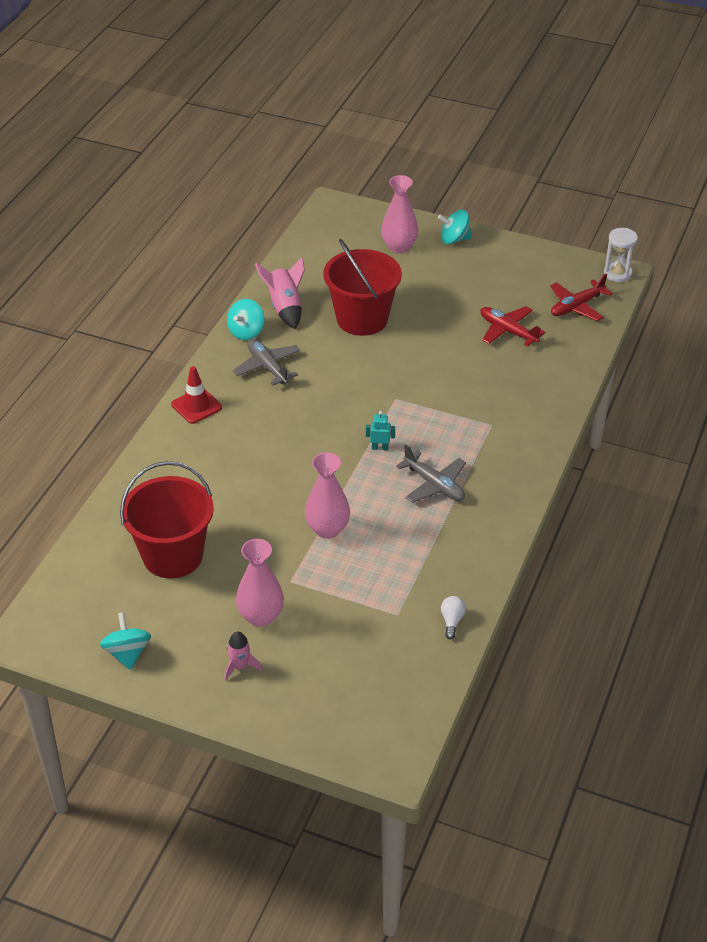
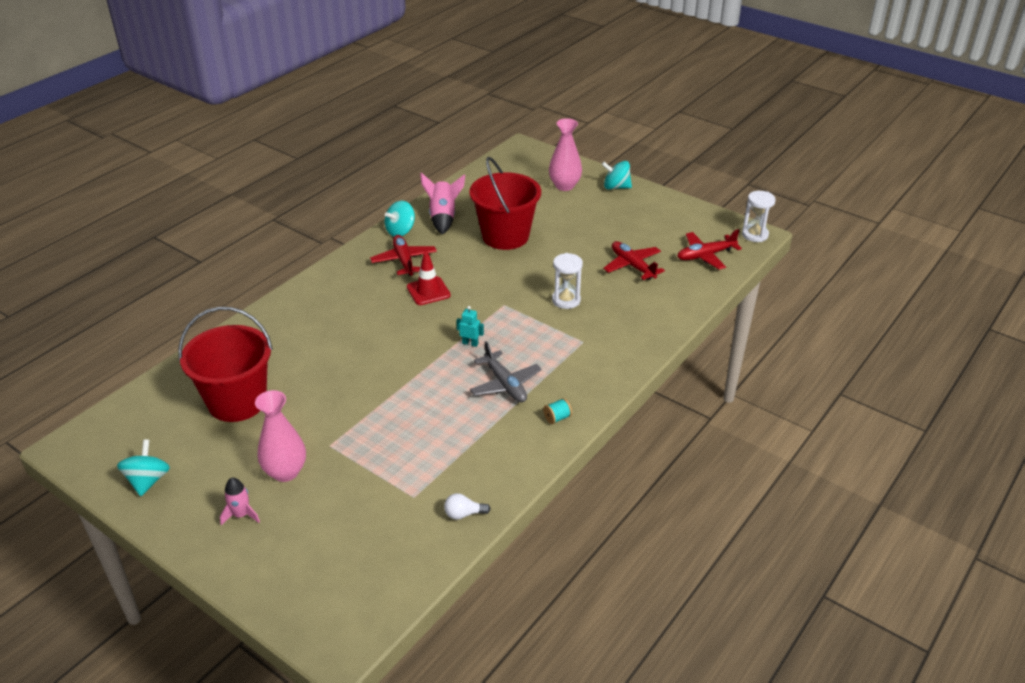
camera: 15 degrees right, 5 degrees down
red traffic cone [171,366,222,424] -> red traffic cone moved to [407,252,451,305]
grey plane [233,339,300,386] -> red plane [370,235,437,276]
pink vase [305,452,350,539] -> none
white light bulb [441,596,466,639] -> white light bulb turned 120 degrees counterclockwise [444,493,491,520]
none -> turquoise spool [543,398,572,424]
none -> white hourglass [552,253,583,309]

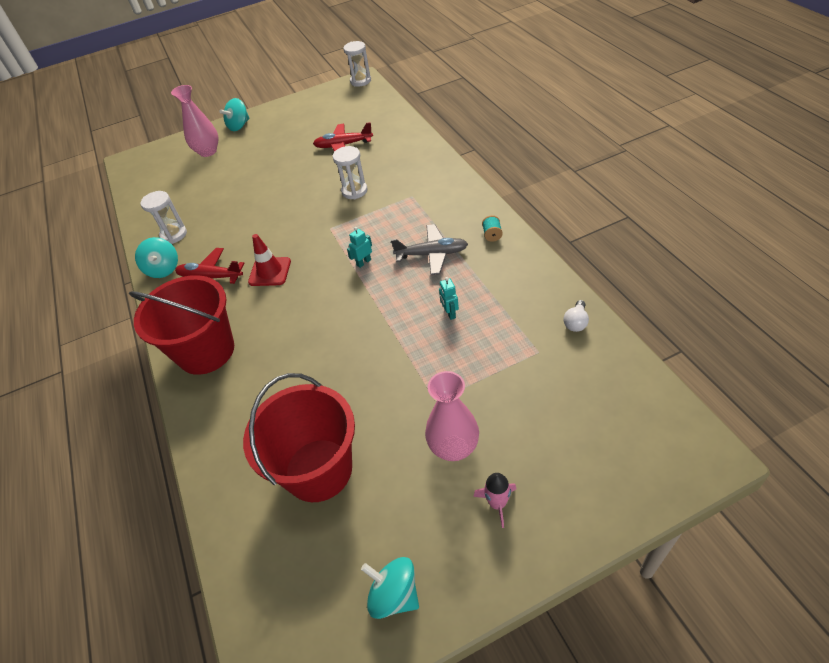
camera: 55 degrees left, 10 degrees up
pink rocket [420,172,465,235] -> white hourglass [141,191,187,244]
red bucket [469,157,541,250] -> red bucket moved to [129,275,234,375]
red plane [677,229,742,269] -> none
none -> turquoise robot [439,277,459,320]

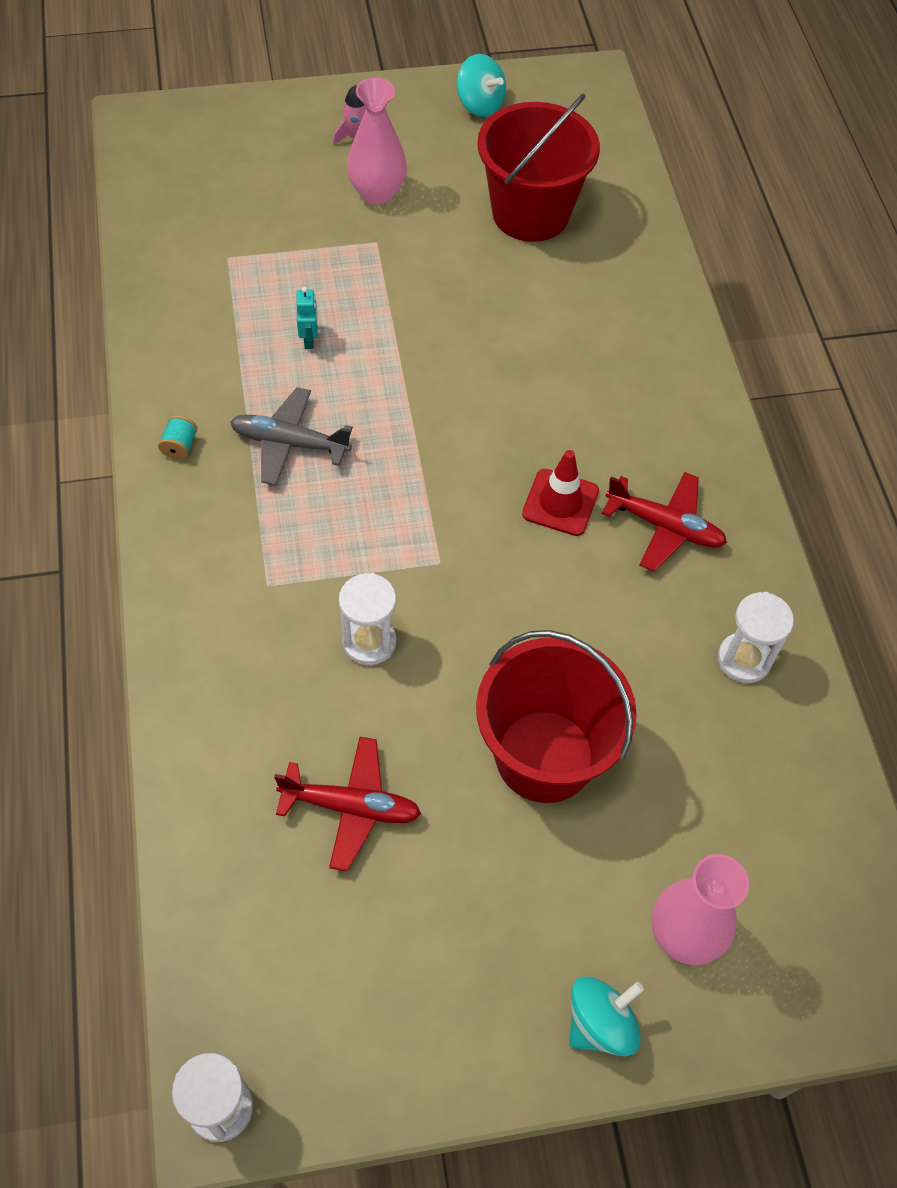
camera: 175 degrees left, 10 degrees up
red bucket [129,275,234,375] -> red bucket moved to [476,630,637,803]
turquoise spinning top [135,237,178,278] -> none
turquoise robot [347,227,372,268] -> none
white light bulb [563,300,589,332] -> none

